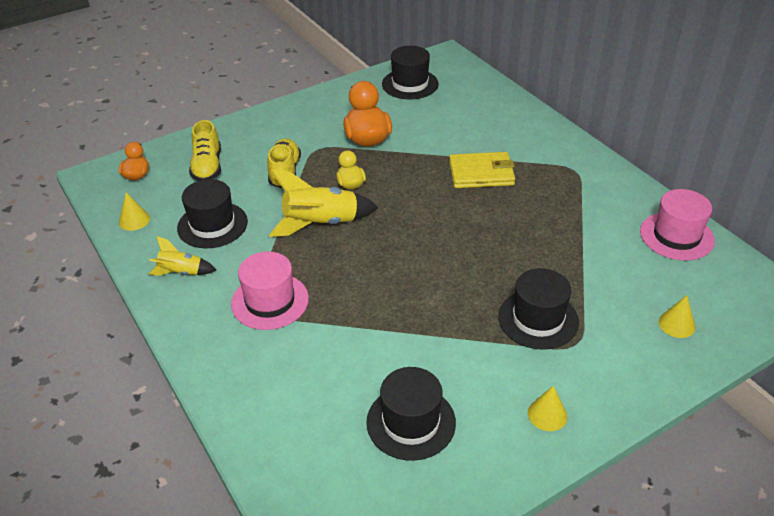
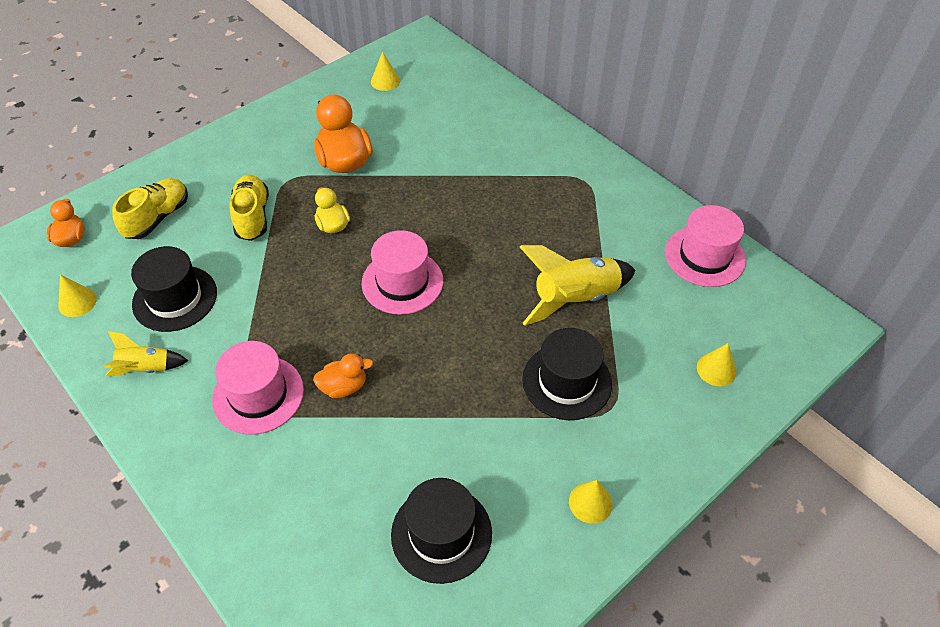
camera: 10 degrees left, 10 degrees up
yellow shoe [189,120,221,181] -> yellow shoe turned 135 degrees counterclockwise [112,178,188,239]
yellow rocket [269,169,378,237] -> yellow rocket moved to [520,245,636,326]
black hat [382,46,439,99] -> yellow cone [371,52,400,91]
yellow wallet [449,152,515,188] -> none
none -> orange duck [313,353,373,398]
none -> pink hat [362,230,443,315]

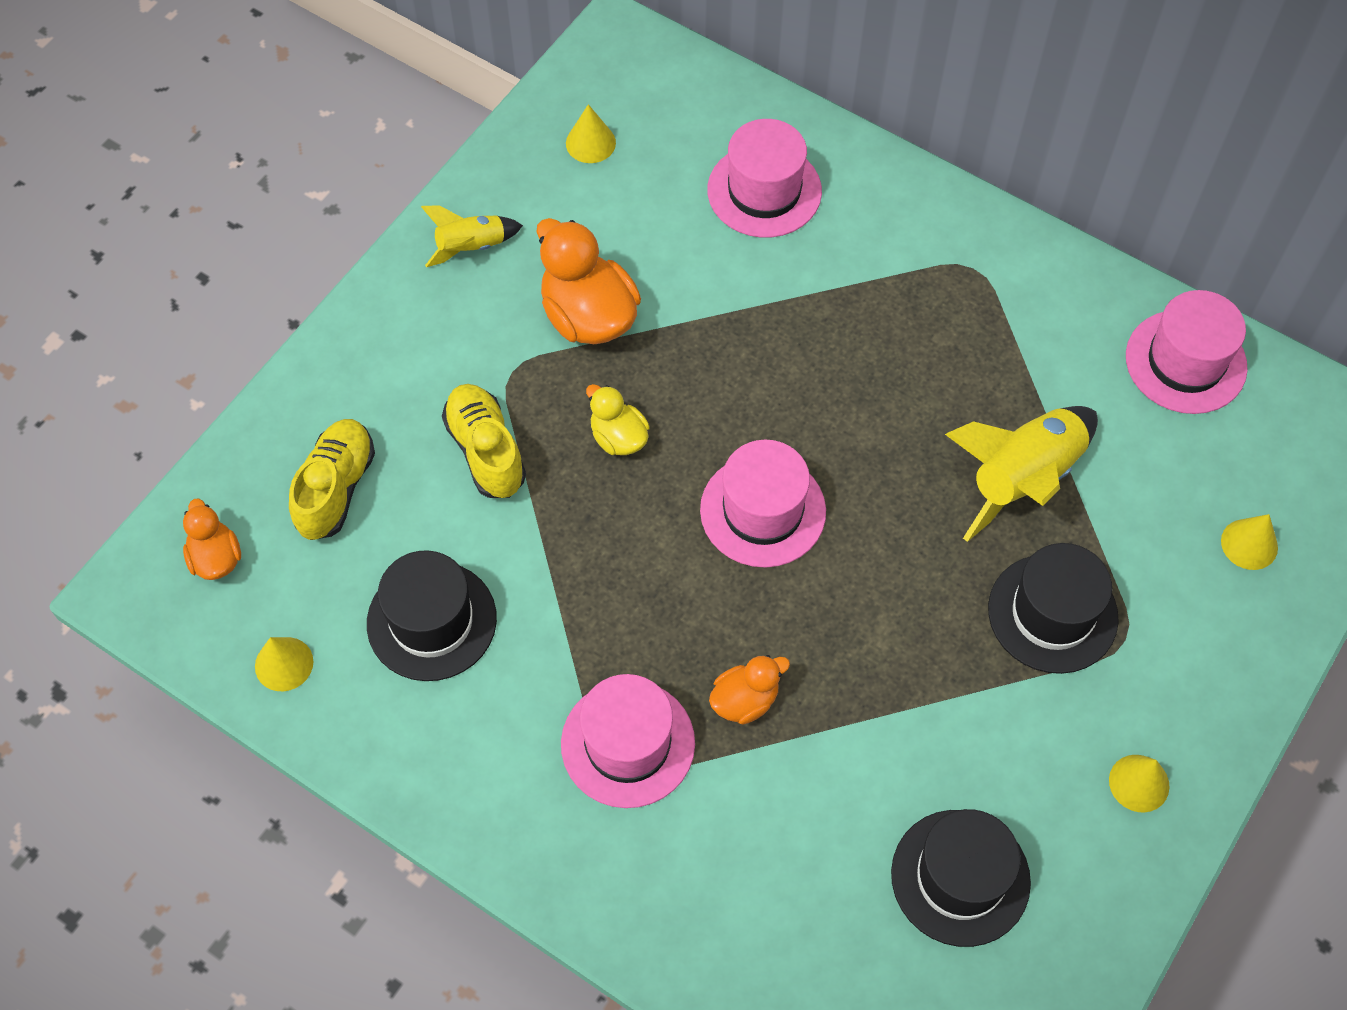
camera: 15 degrees left, 10 degrees up
yellow rocket [104,331,188,376] -> yellow rocket moved to [421,206,523,267]
none -> pink hat [707,119,822,237]

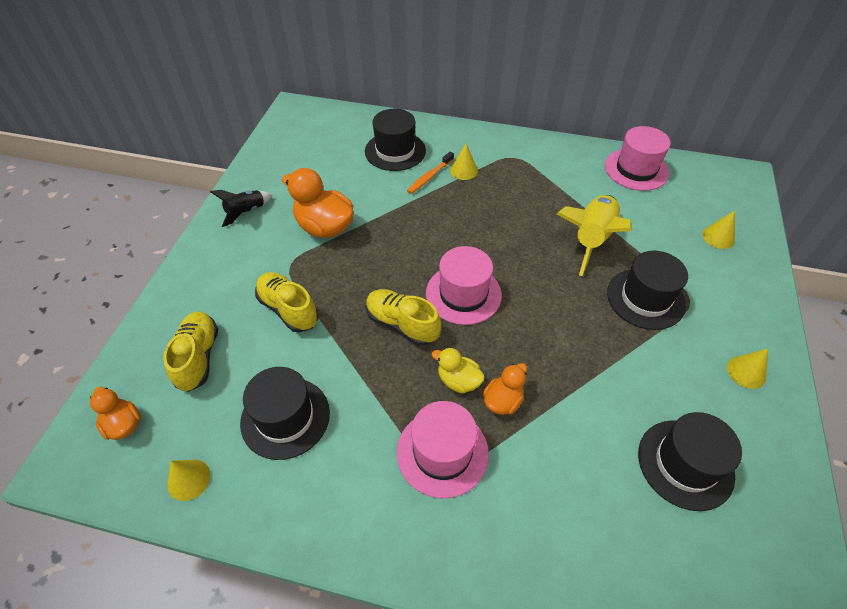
camera: 20 degrees left, 10 degrees down
yellow rocket [421,206,523,267] -> black rocket [210,190,272,227]
yellow cone [566,104,616,163] -> yellow cone moved to [450,144,478,180]
yellow duck [586,384,650,455] -> yellow duck moved to [432,348,485,394]
pink hat [707,119,822,237] -> black hat [365,109,426,171]
none -> yellow shoe [366,289,441,346]
none -> orange toothbrush [407,152,454,194]

